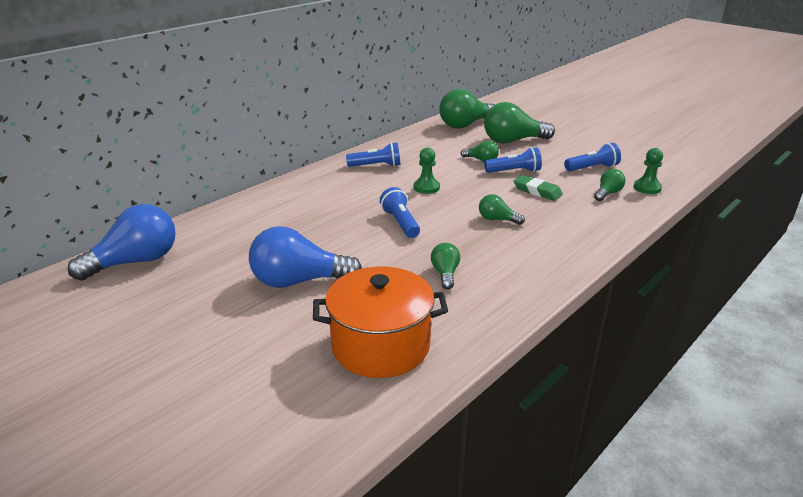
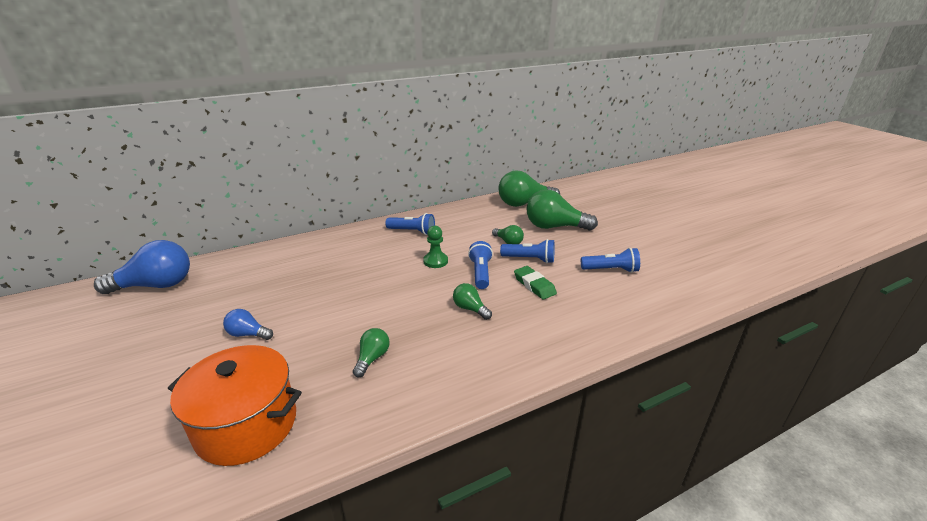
camera: 20 degrees right, 0 degrees up
blue light bulb [249,226,362,288] -> blue light bulb [223,309,273,340], size x0.50
blue flashlight [380,187,420,238] -> blue flashlight moved to [468,241,493,289]
green light bulb [594,169,626,201] -> none
green pawn [634,148,663,194] -> none

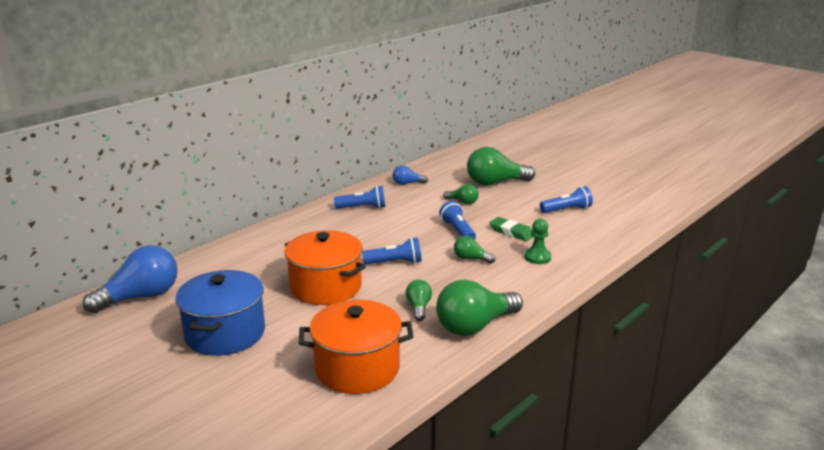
camera: 20 degrees left, 5 degrees down
blue light bulb [223,309,273,340] -> blue light bulb moved to [393,165,428,185]
green pawn [423,226,448,268] -> green pawn moved to [524,219,551,264]
green light bulb [499,170,560,207] -> green light bulb moved to [436,279,523,336]
blue flashlight [500,239,555,263] -> blue flashlight moved to [362,237,422,265]
none -> blue pot [175,270,265,356]
none -> orange pot [284,230,366,305]

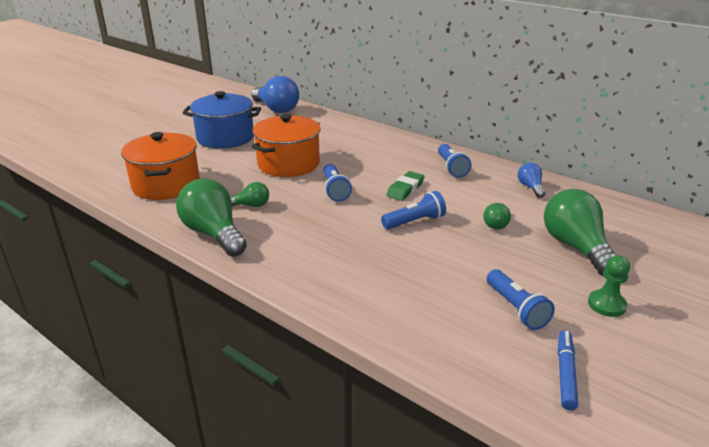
camera: 85 degrees right, 5 degrees up
green light bulb [454,236,495,264] -> none
green eraser [490,217,534,241] -> green eraser moved to [386,171,425,201]
green pawn [524,219,551,264] -> green pawn moved to [588,255,630,317]
none -> blue marker [558,330,578,410]

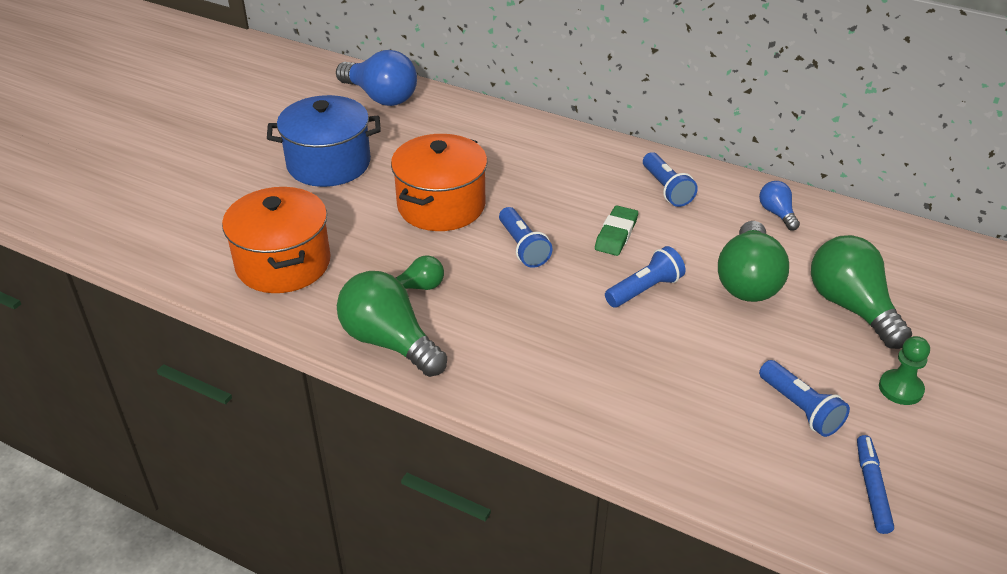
camera: 10 degrees left, 10 degrees up
green light bulb [483,203,511,230] -> green light bulb [718,221,789,302], size x1.99

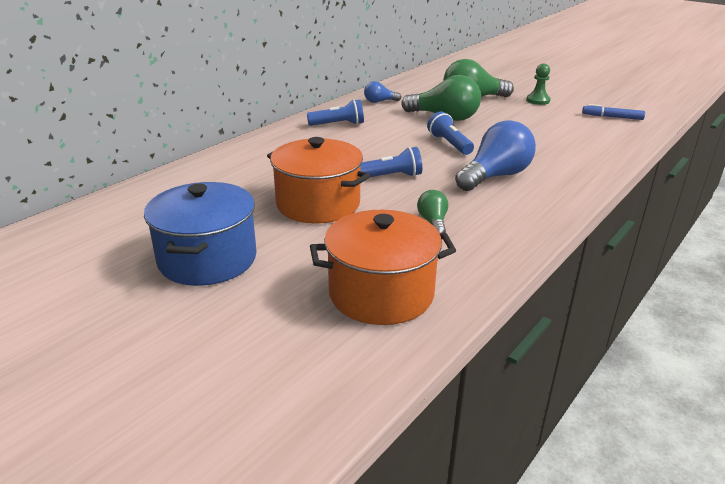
camera: 80 degrees left, 10 degrees down
blue light bulb [336,50,417,106] -> blue light bulb moved to [455,120,536,191]
green light bulb [337,271,447,377] -> none
green eraser [595,205,638,256] -> none
blue flashlight [759,360,850,437] -> none

